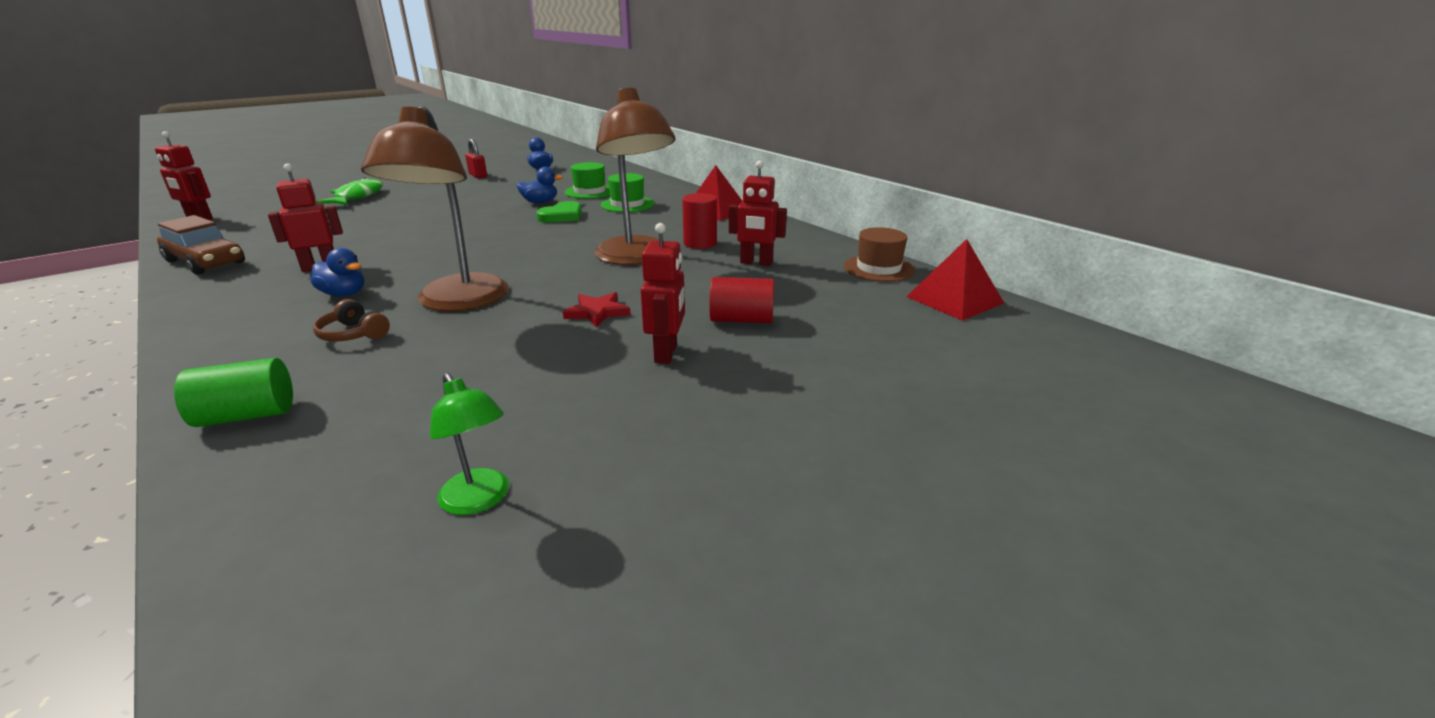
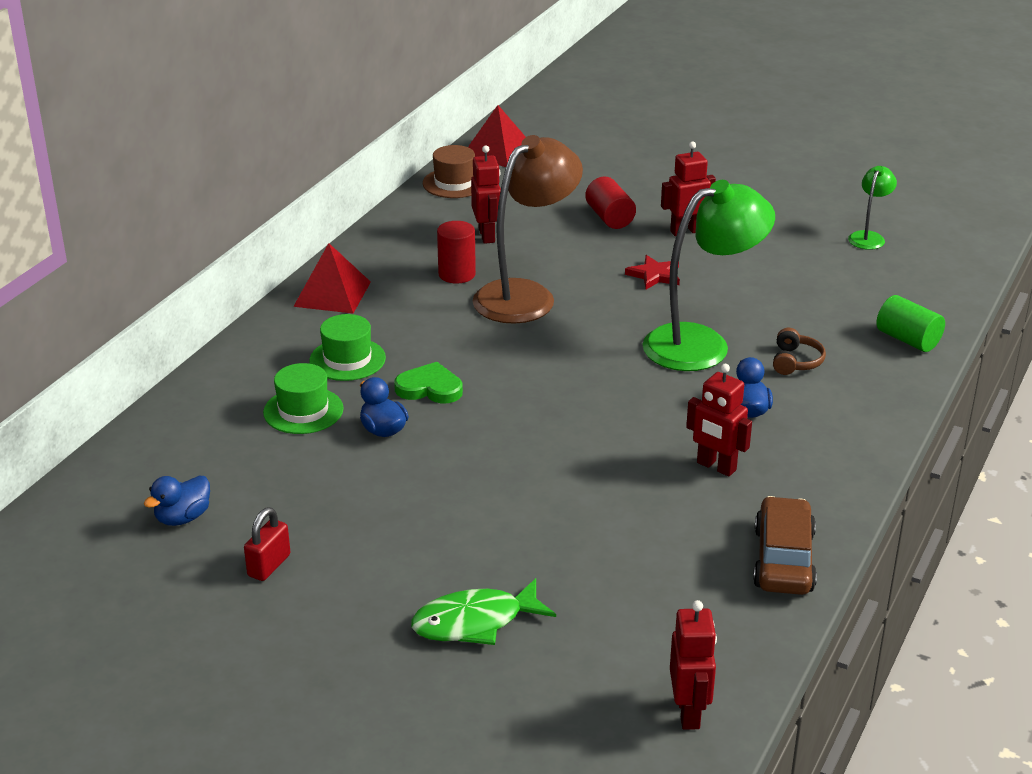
camera: 115 degrees left, 5 degrees up
brown lamp [361,105,509,312] -> green lamp [642,180,775,371]

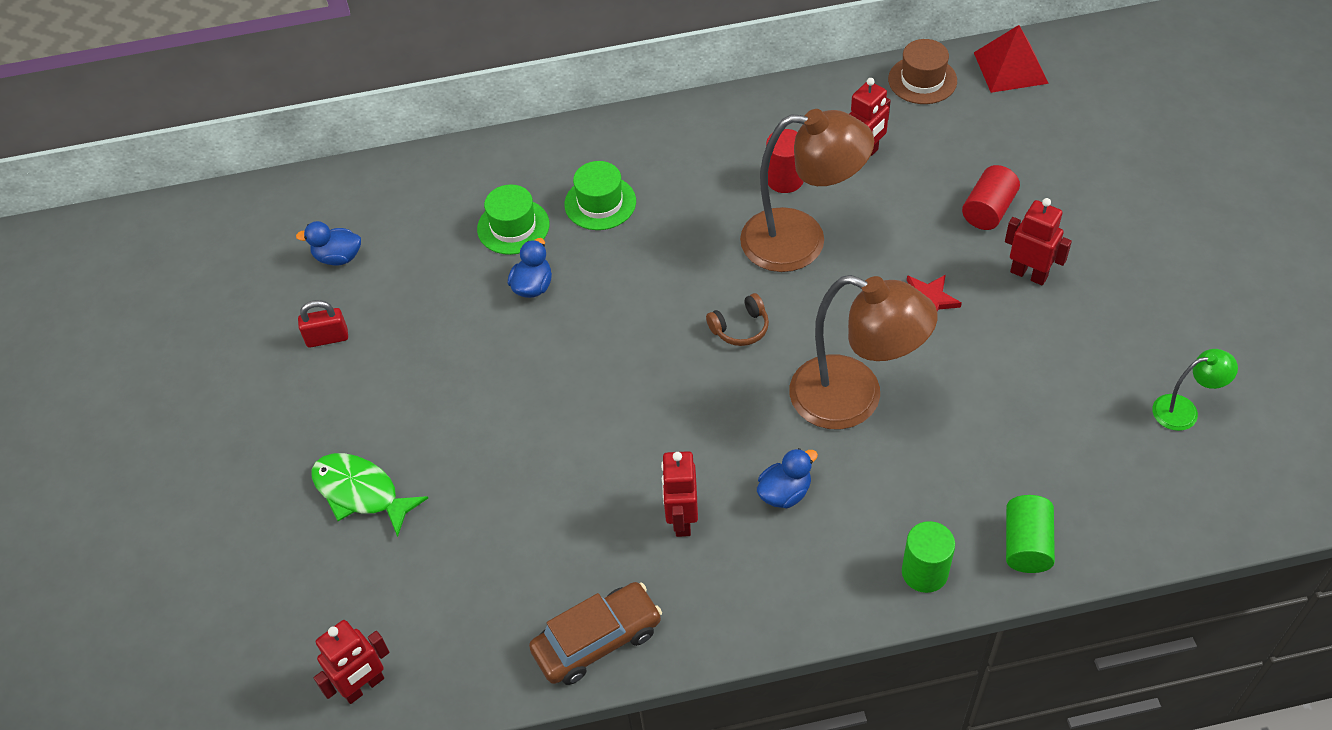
camera: 55 degrees right, 20 degrees up
red pyramid [293,243,371,313] -> none
green heart [394,362,463,403] -> none
green lamp [642,180,775,371] -> brown lamp [790,275,938,429]
brown headphones [773,328,826,375] -> brown headphones moved to [706,293,769,346]
none -> green cylinder [902,521,955,593]

